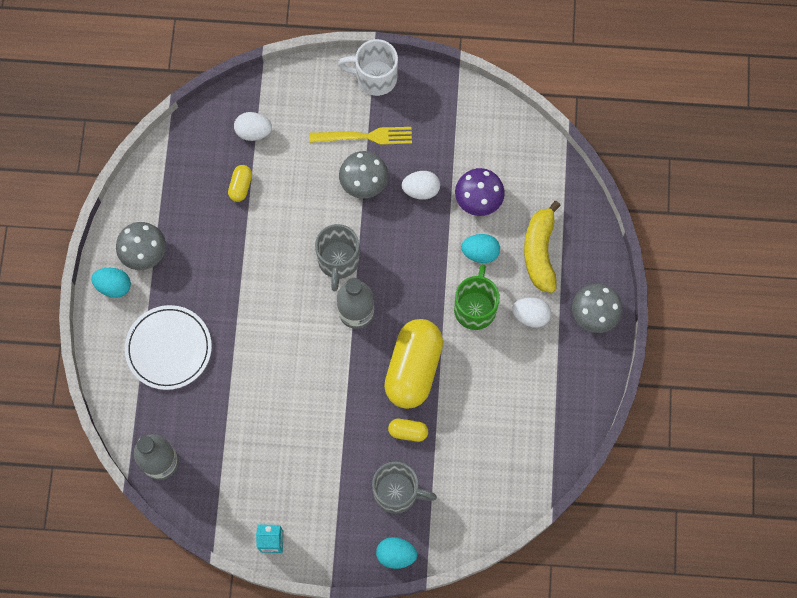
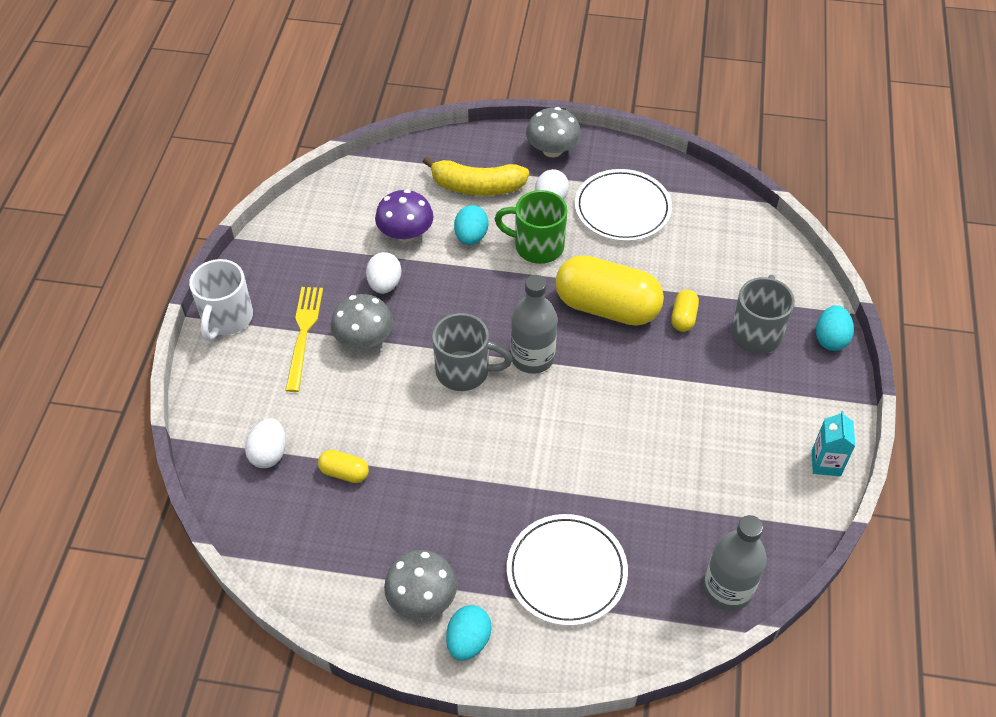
camera: 85 degrees left, 20 degrees down
none -> white plate [575,169,672,241]

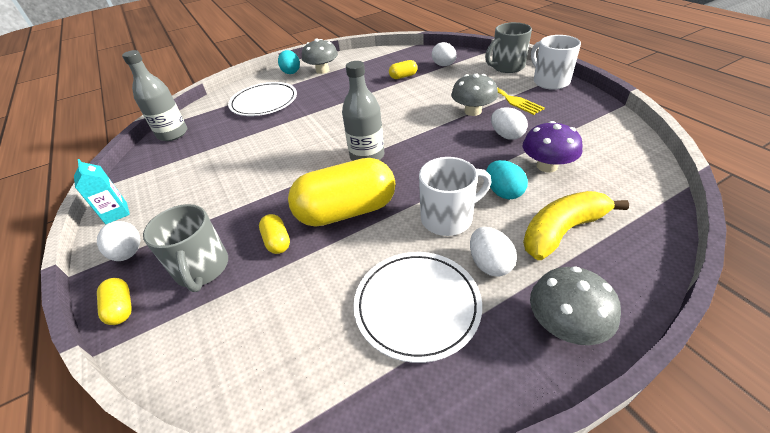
camera: 145 degrees right, 10 degrees down
grey mug [432,313,512,391] -> grey mug moved to [485,22,532,73]
green mug [495,190,568,264] -> white mug [419,157,491,236]
turquoise egg [816,305,854,351] -> yellow capsule [97,278,132,325]
none -> white egg [97,221,140,261]

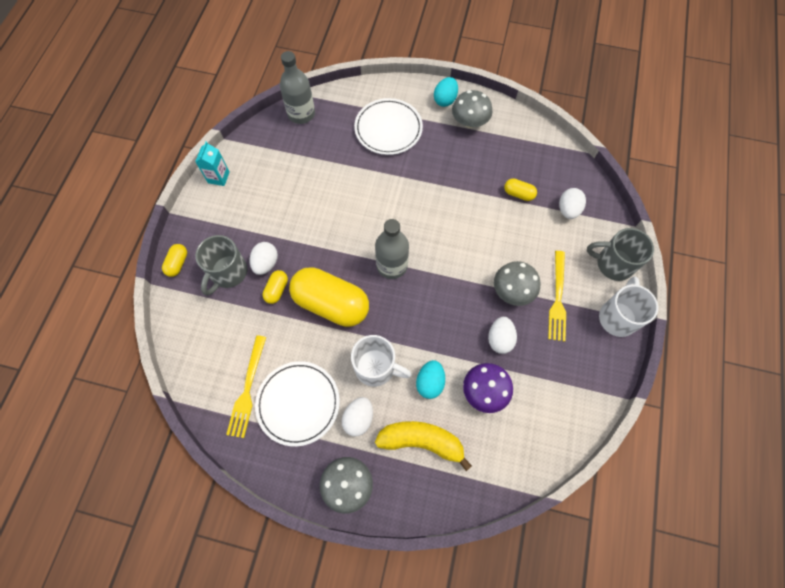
camera: 40 degrees right, 25 degrees up
white egg [97,221,140,261] -> white egg moved to [250,242,278,275]
none -> yellow fork [226,335,266,438]

